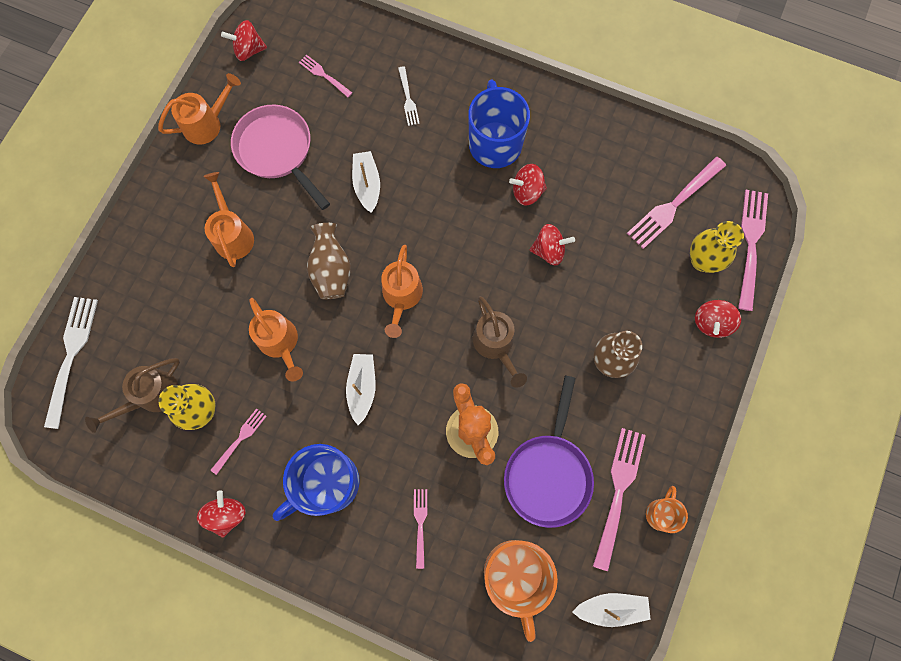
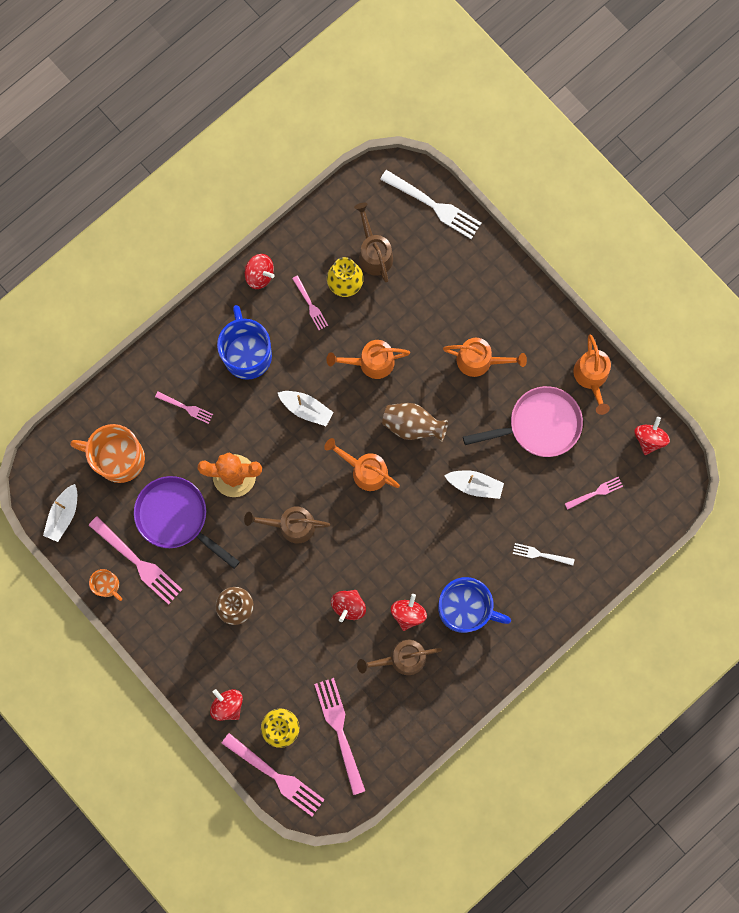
camera: 115 degrees right, 5 degrees up
none -> brown watering can [357,639,442,675]

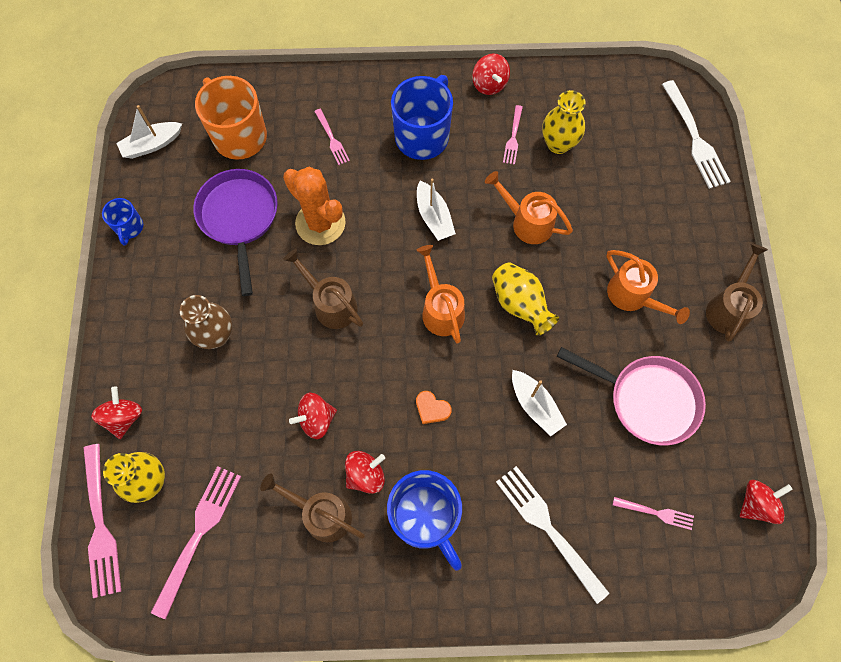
camera: 40 degrees right, 10 degrees down
pink fork [89,516,183,605] -> none
orange mug [89,569,122,601] -> blue mug [102,198,143,246]
brown watering can [354,202,393,282] -> brown watering can moved to [706,243,768,342]
brown vase [382,403,448,442] -> yellow vase [492,262,559,336]
white fork [513,543,575,565] -> white fork [496,466,609,604], size x1.85
orange watering can [574,334,611,415] -> none
none -> orange heart [416,391,452,424]

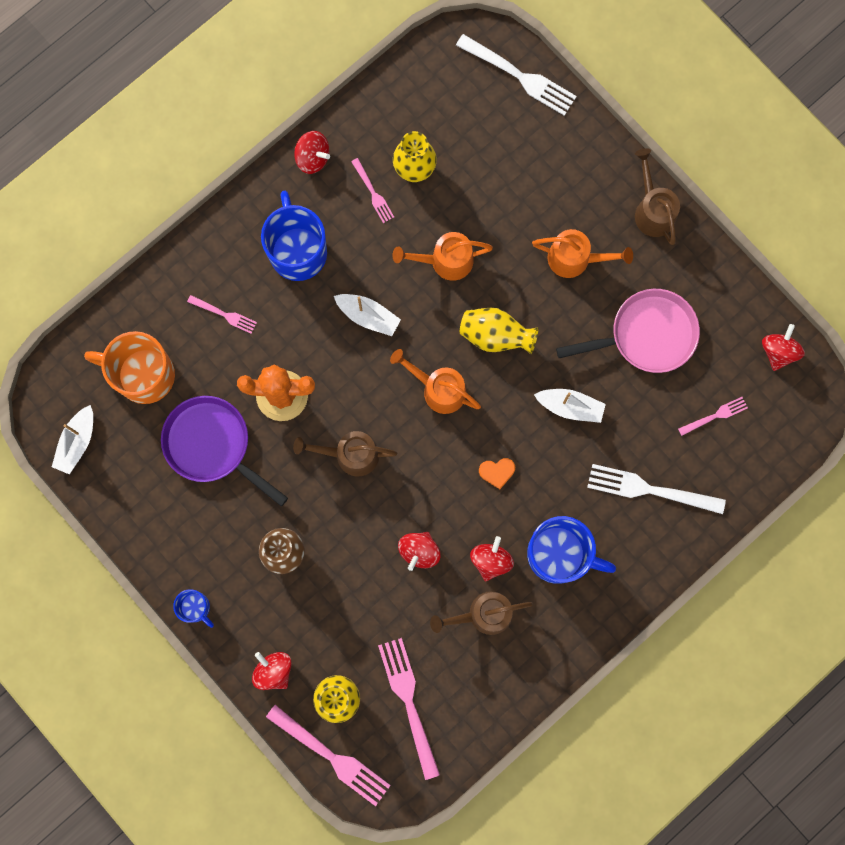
camera: 40 degrees left, 10 degrees up
blue mug [102,198,143,246] -> blue mug moved to [173,589,214,628]

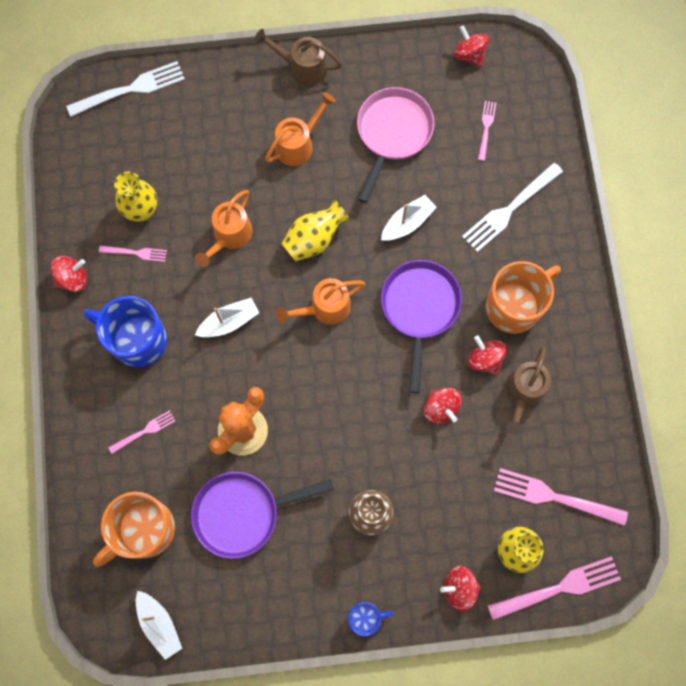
camera: 55 degrees left, 5 degrees down
brown watering can [293,431,397,477] -> none
orange heart [479,458,515,489] -> purple pan [381,260,462,393]
blue mug [527,516,616,584] -> orange mug [486,261,561,334]

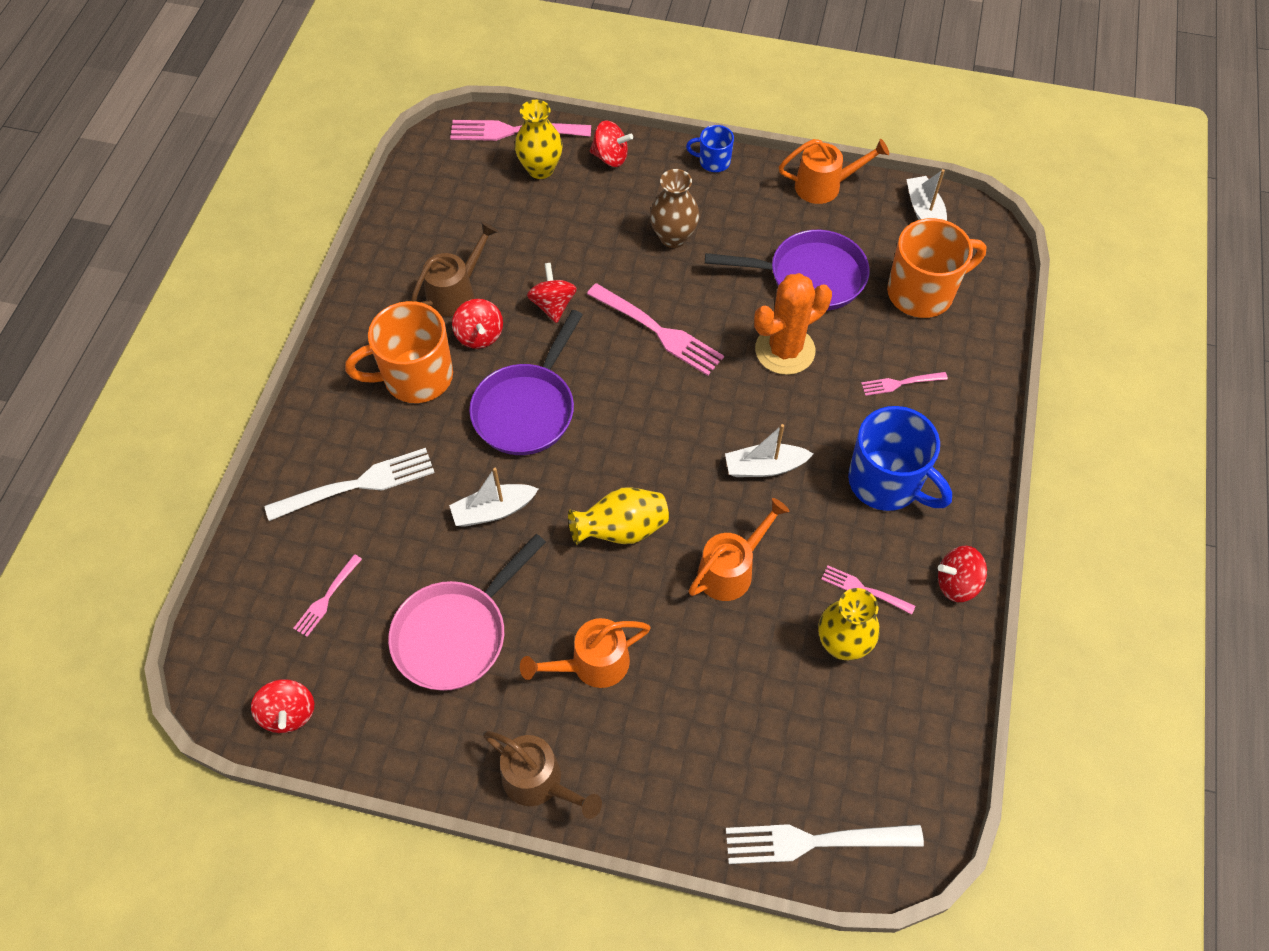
camera: 160 degrees left, 15 degrees down
orange watering can [276,278,366,325] -> orange watering can moved to [779,139,889,204]
pink fork [494,468,628,526] -> pink fork moved to [587,283,724,376]

